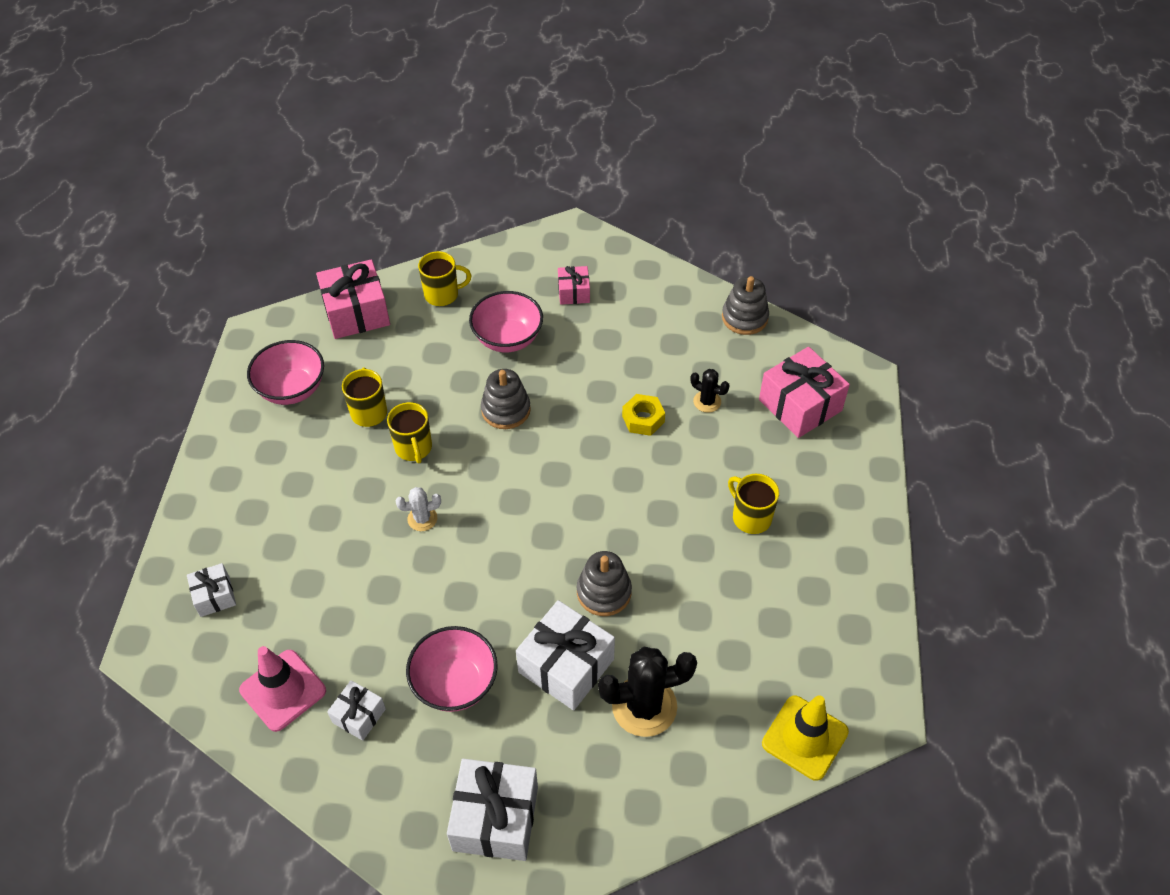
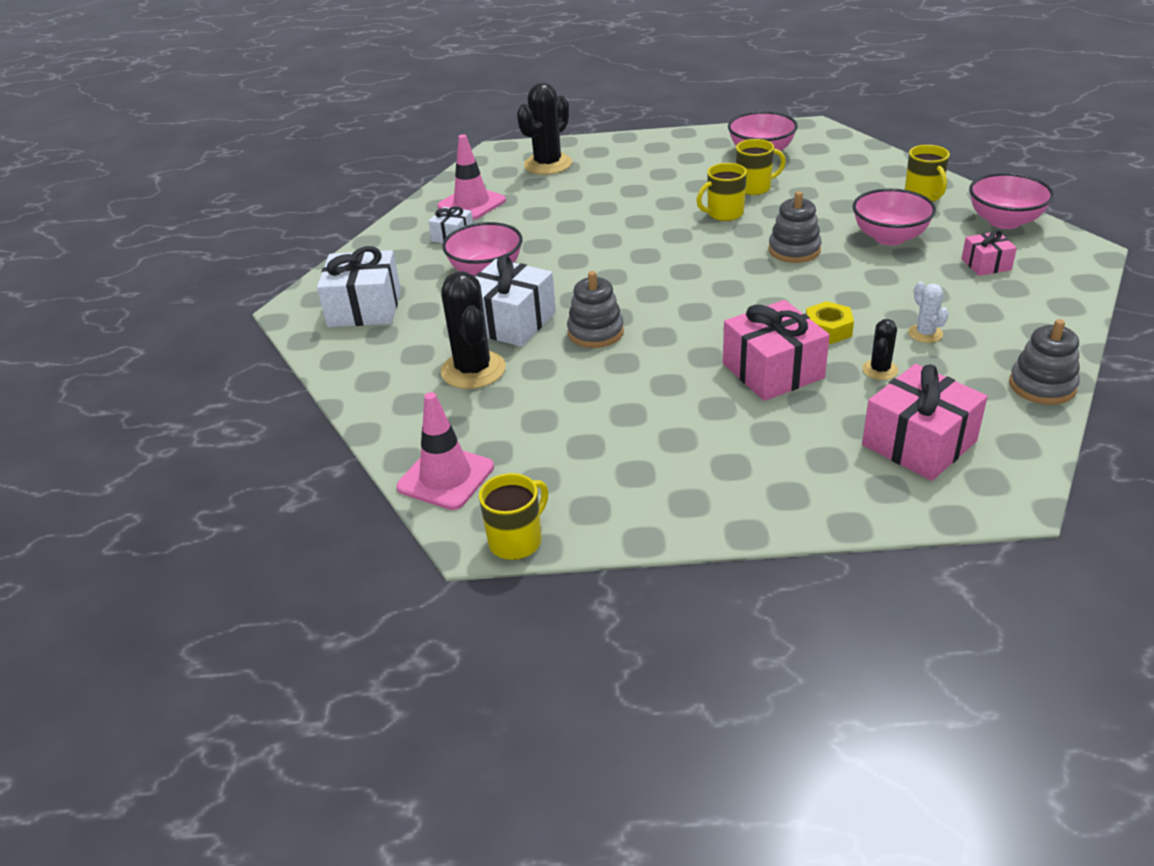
camera: 85 degrees right, 15 degrees down
white gift [187,563,236,617] -> black cactus [517,82,572,175]
pink gift [316,259,390,339] -> pink gift moved to [723,300,830,401]
white cactus [395,487,441,531] -> white cactus moved to [908,282,949,343]
yellow mug [728,474,779,534] -> yellow mug moved to [479,473,548,560]
yellow traffic cone [762,695,849,781] -> pink traffic cone [396,392,494,510]
none -> pink bowl [969,173,1054,229]

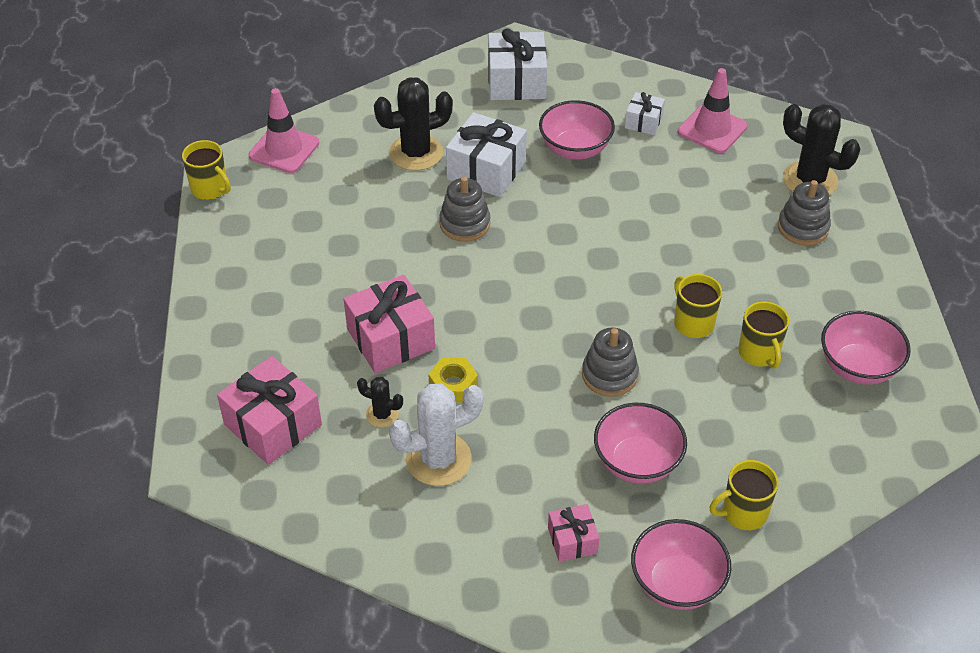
camera: 85 degrees right, 10 degrees up
white cactus [908,282,949,343] -> white cactus [389,384,484,486], size x1.96
grey stacking toy [1009,319,1080,405] -> grey stacking toy moved to [778,180,831,246]

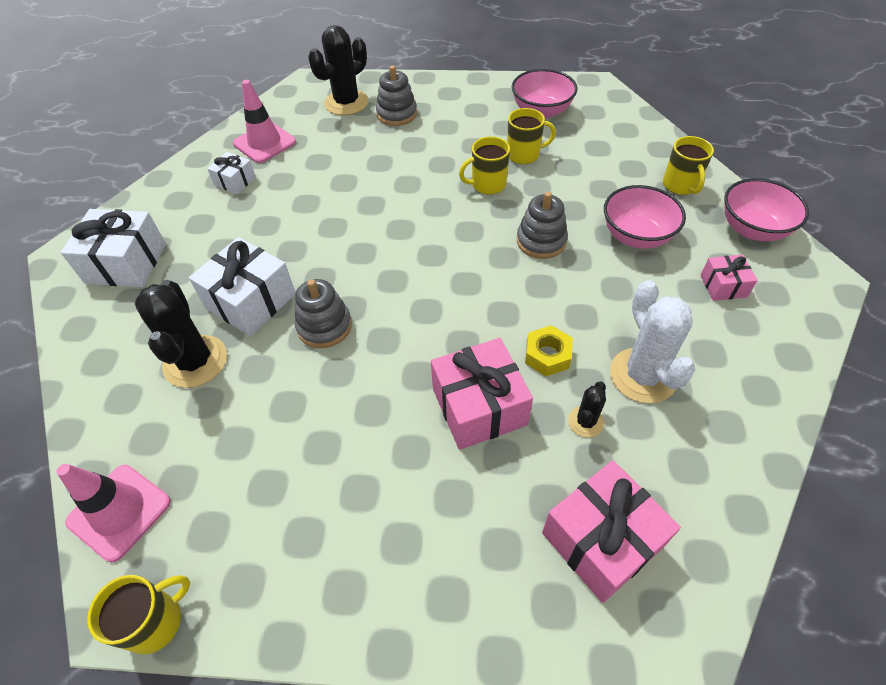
camera: 80 degrees left, 5 degrees up
pink bowl [539,100,615,160] -> none

